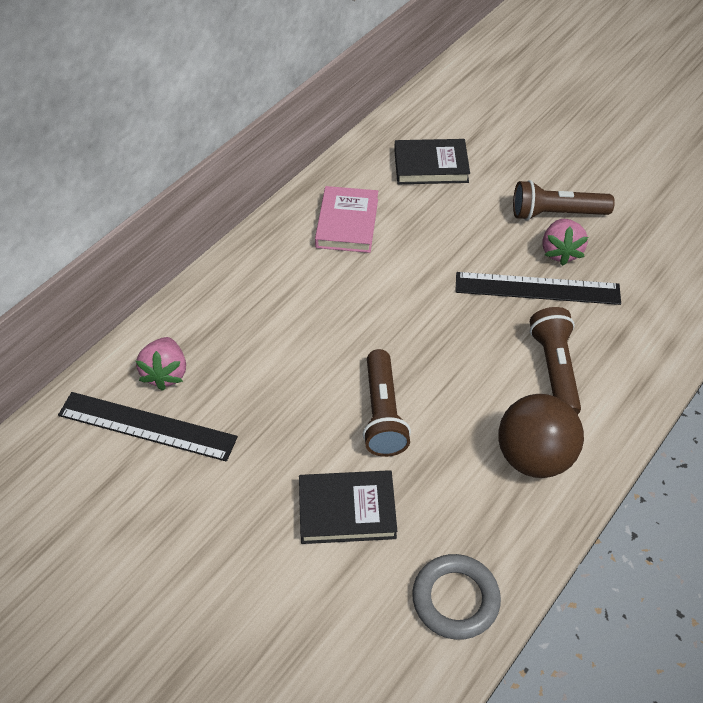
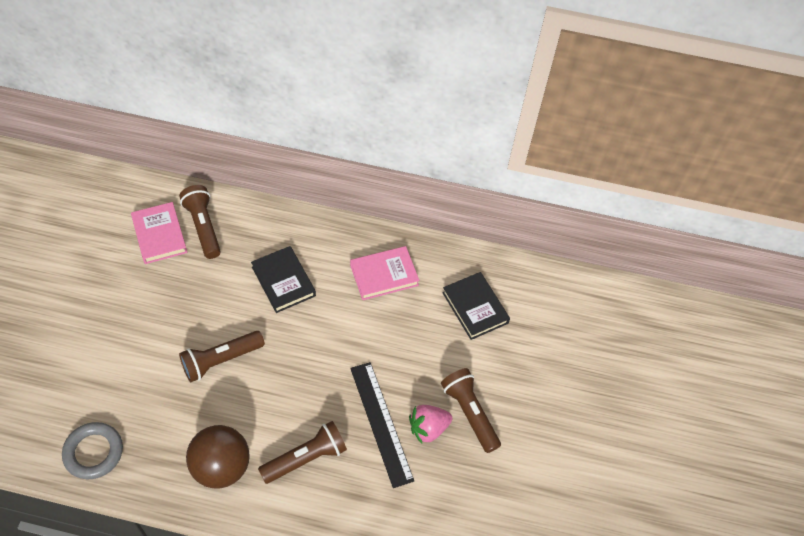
camera: 60 degrees right, 5 degrees up
black ruler [58,392,238,462] -> pink book [131,202,187,264]
pink strawberry [136,337,186,391] -> brown flashlight [179,185,221,259]
black book [299,470,397,544] -> black book moved to [251,246,316,313]

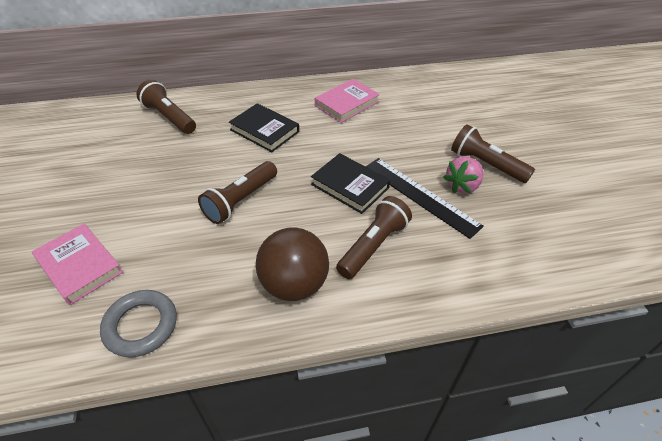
camera: 20 degrees left, 10 degrees down
pink book [131,202,187,264] -> pink book moved to [32,223,123,305]
black book [442,272,510,340] -> black book moved to [311,153,390,214]

